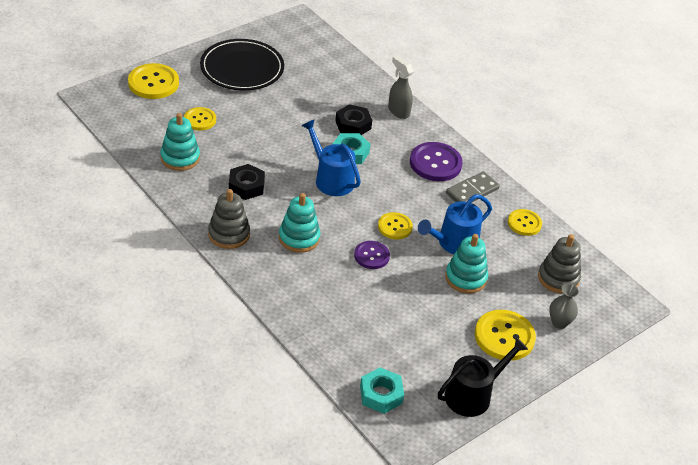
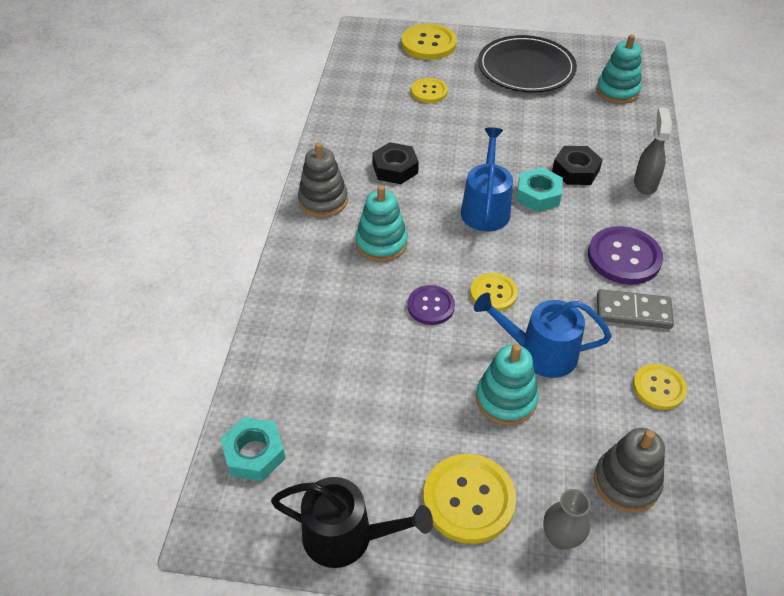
camera: 50 degrees right, 5 degrees up
turquoise stacking toy [160,113,200,171] -> turquoise stacking toy moved to [596,34,641,104]

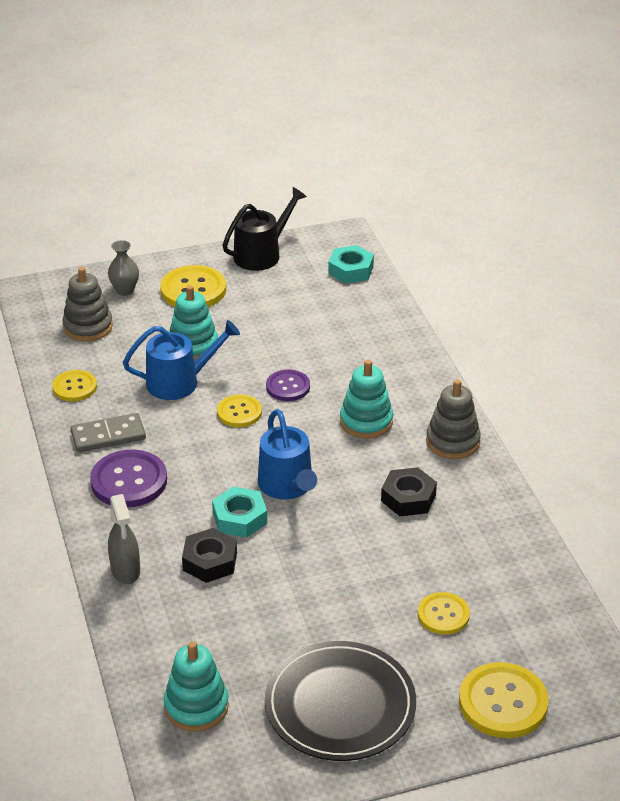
camera: 155 degrees right, 10 degrees down
black watering can [271,477,433,568] -> black watering can turned 150 degrees clockwise [222,187,307,271]

